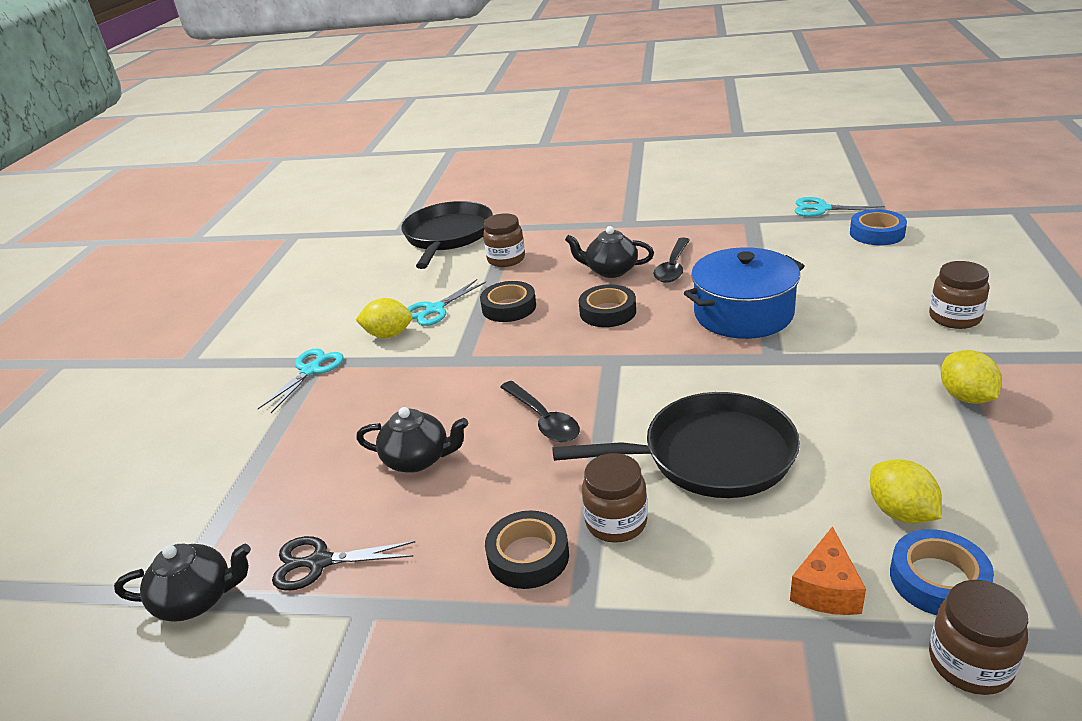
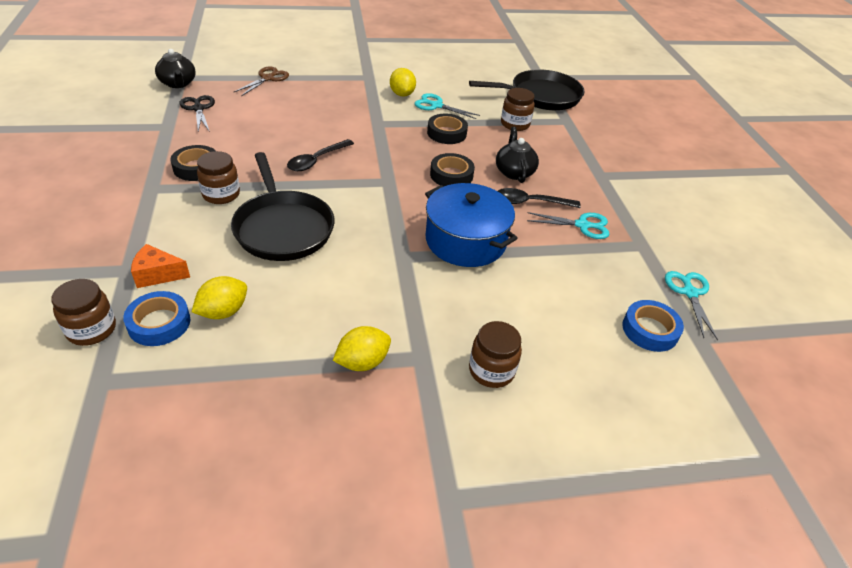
camera: 65 degrees right, 10 degrees up
turquoise scissors [257,348,344,413] -> turquoise scissors moved to [527,212,610,239]
black teapot [356,407,469,473] -> none
none -> brown scissors [234,66,289,96]

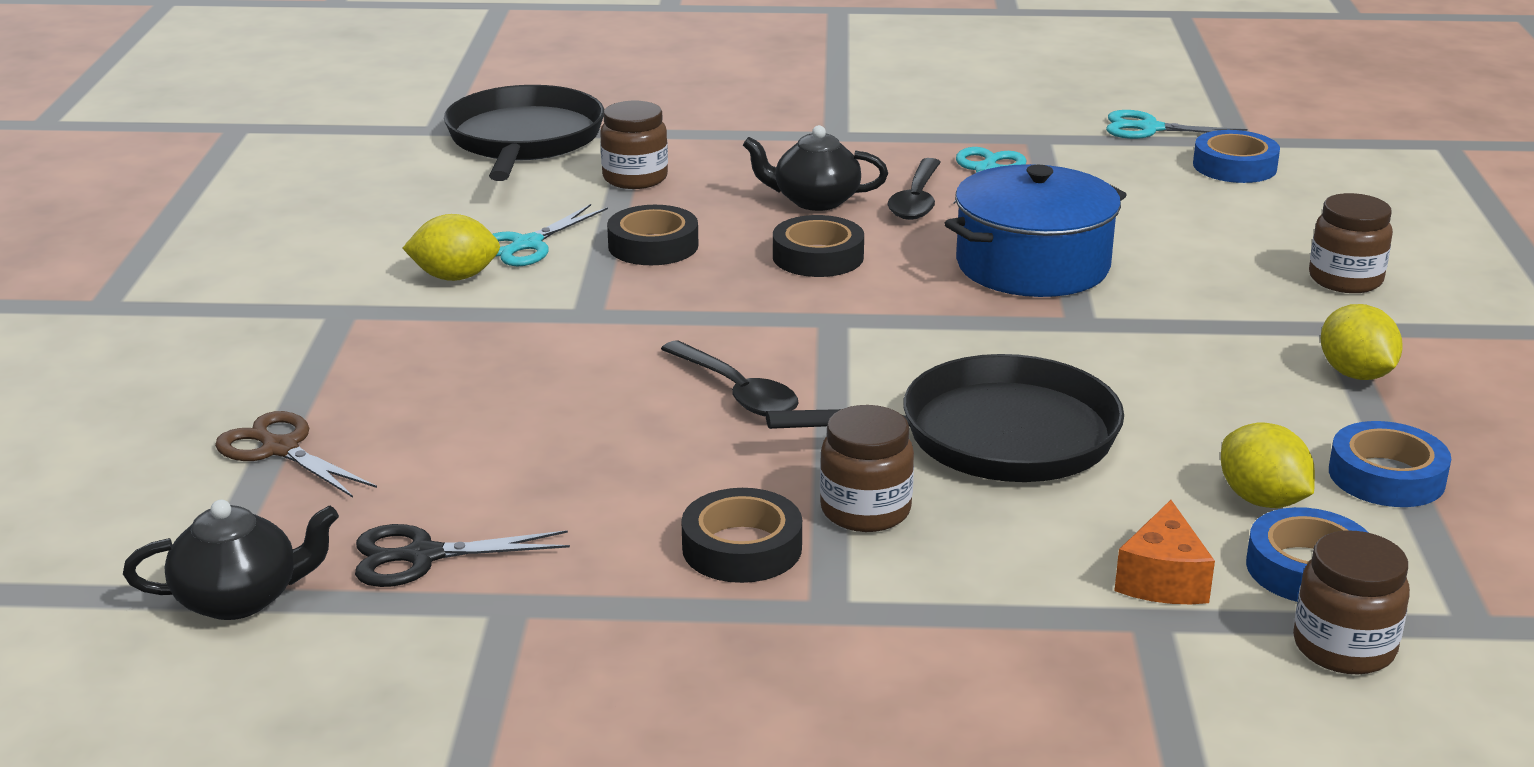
camera: 75 degrees left, 15 degrees down
none -> blue tape [1329,421,1451,507]

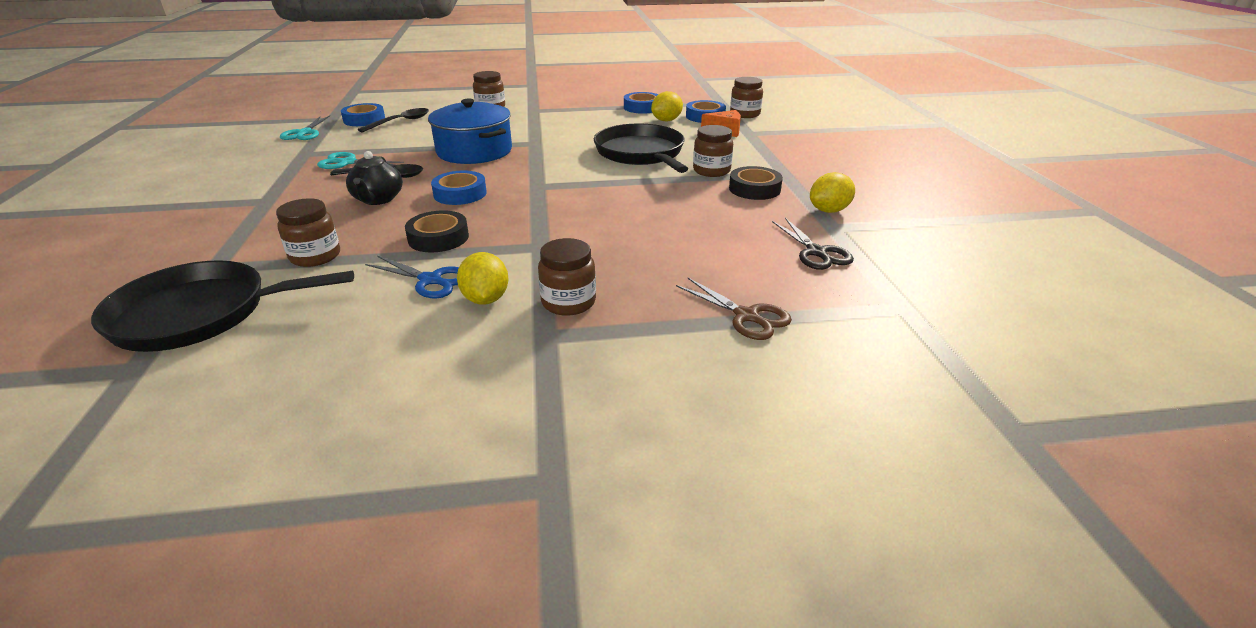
camera: 100 degrees left, 5 degrees up
black teapot [123,500,339,620] -> none
brown scissors [215,411,377,497] -> brown scissors turned 75 degrees counterclockwise [676,278,792,340]
turquoise scissors [493,204,608,266] -> blue scissors [365,256,459,299]
black spoon [661,340,799,416] -> black spoon moved to [358,108,429,133]
black tape [773,215,864,277] -> blue tape [431,171,487,205]
yellow lemon [1321,304,1403,380] -> yellow lemon moved to [810,172,855,213]
none -> brown jar [538,238,596,316]

